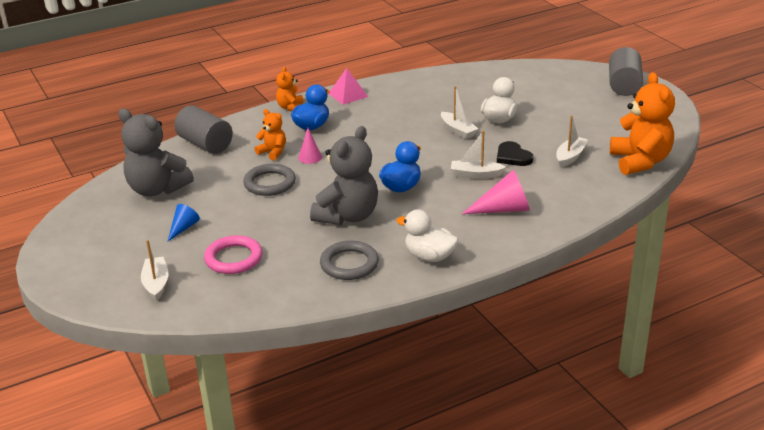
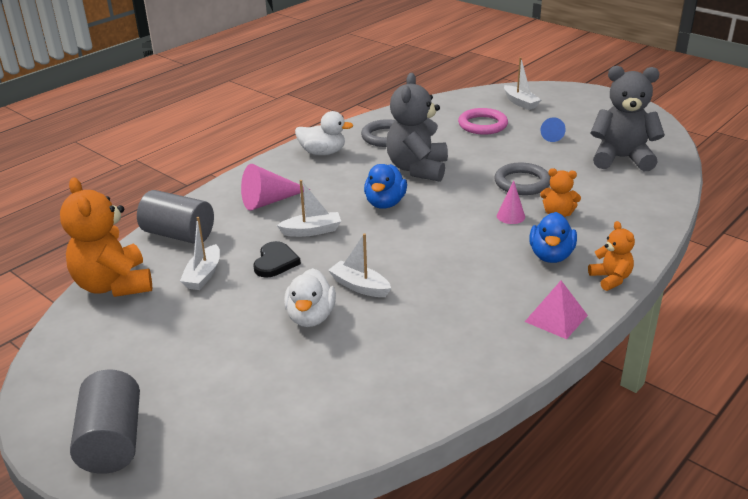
camera: 160 degrees right, 0 degrees up
grey cylinder [174,105,233,154] -> grey cylinder moved to [137,190,214,244]
black heart [497,141,533,166] -> black heart turned 60 degrees clockwise [254,241,301,278]

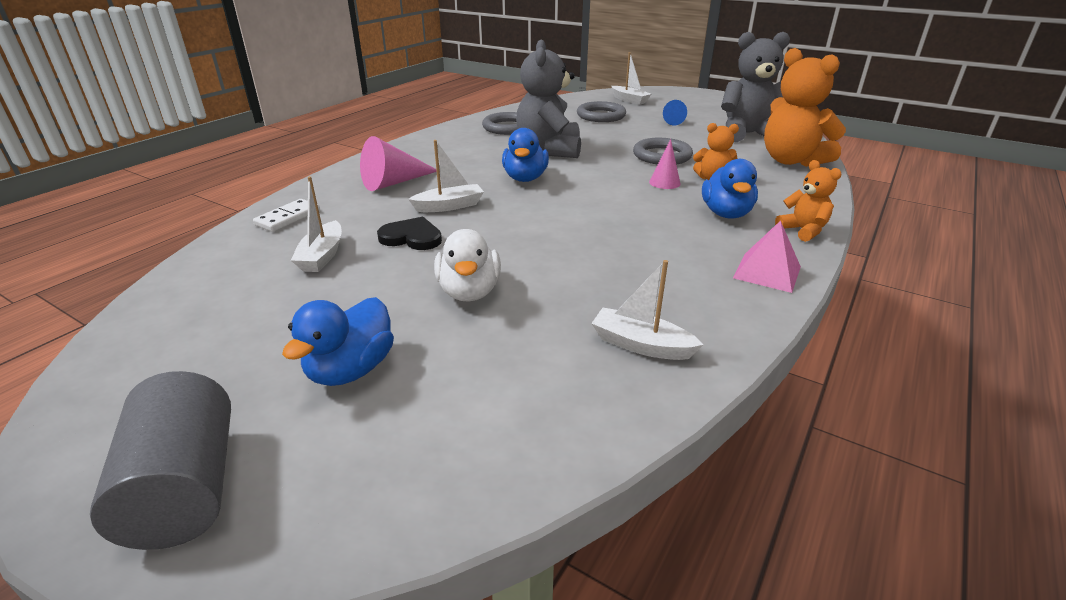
camera: 10 degrees left, 0 degrees up
orange teddy bear [60,177,152,297] -> orange teddy bear moved to [764,48,846,167]
grey cylinder [137,190,214,244] -> white domino [253,199,320,232]
black heart [254,241,301,278] -> black heart turned 75 degrees counterclockwise [377,217,442,250]
white duck [295,111,353,155] -> none
white boat [328,233,391,297] -> white boat moved to [591,260,703,360]
pink ring [458,108,508,135] -> grey ring [577,101,626,122]
none -> blue duck [282,297,394,386]

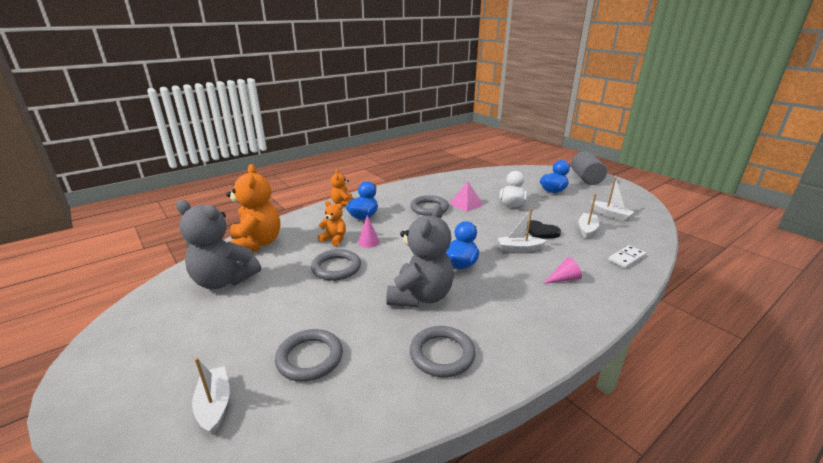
camera: 160 degrees left, 5 degrees down
pink cone [360,136,437,191] -> pink cone [543,257,582,284], size x0.60
white boat [591,260,703,360] -> white boat moved to [591,177,634,221]
blue cone [663,100,687,125] -> none
pink pyramid [733,220,801,293] -> pink pyramid moved to [449,181,483,212]
none -> grey ring [410,195,449,216]

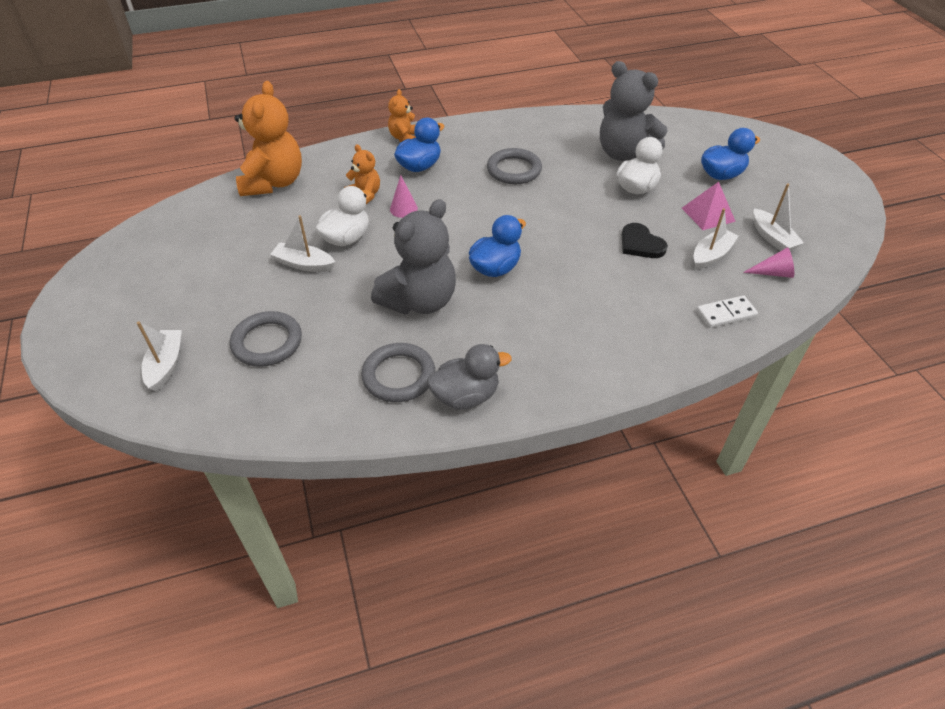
camera: 20 degrees right, 20 degrees up
grey teddy bear [176,200,261,289] -> grey teddy bear moved to [600,61,667,161]
grey ring [311,249,361,281] -> white duck [315,186,372,246]
pink pyramid [449,181,483,212] -> pink pyramid moved to [682,182,736,230]
white boat [498,208,547,252] -> white boat moved to [270,215,335,272]
pink cone [543,257,582,284] -> pink cone moved to [743,247,794,278]
grey cylinder [571,151,607,185] -> none
none -> grey duck [427,344,512,410]

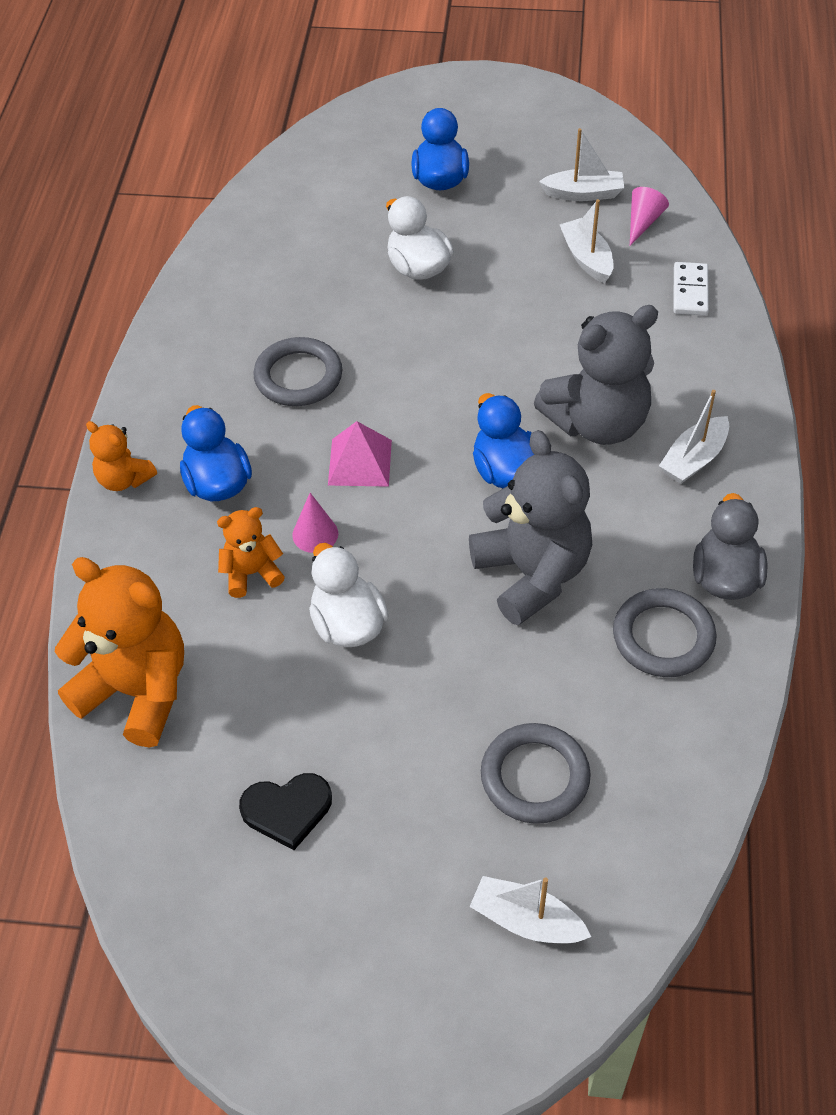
camera: 65 degrees left, 5 degrees up
white boat [270,215,335,272] -> white boat moved to [659,390,729,484]
grey teddy bear [600,61,667,161] -> grey teddy bear moved to [534,305,658,445]
black heart [622,223,668,258] -> black heart moved to [239,773,332,850]
pink pyramid [682,182,736,230] -> pink pyramid moved to [328,421,392,487]

